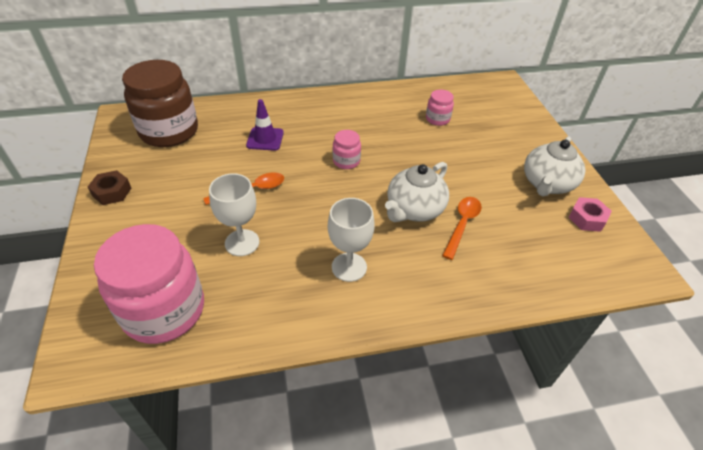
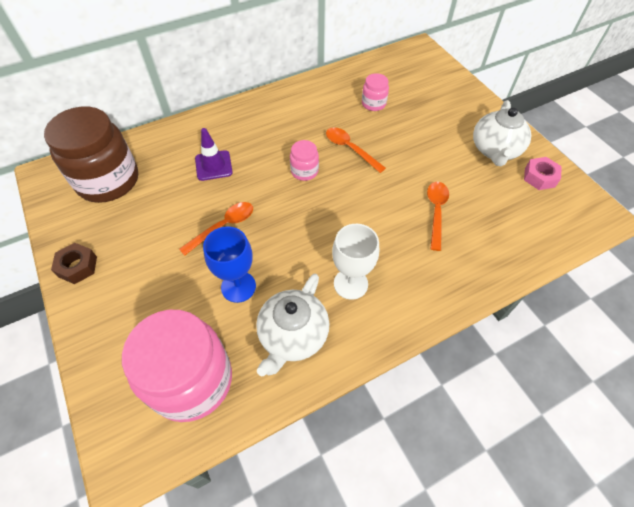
camera: 15 degrees left, 10 degrees up
white goblet [209,173,260,256] -> blue goblet [203,226,256,303]
white teapot [385,162,449,222] -> white teapot moved to [256,274,329,376]
none -> orange spoon [326,127,386,173]

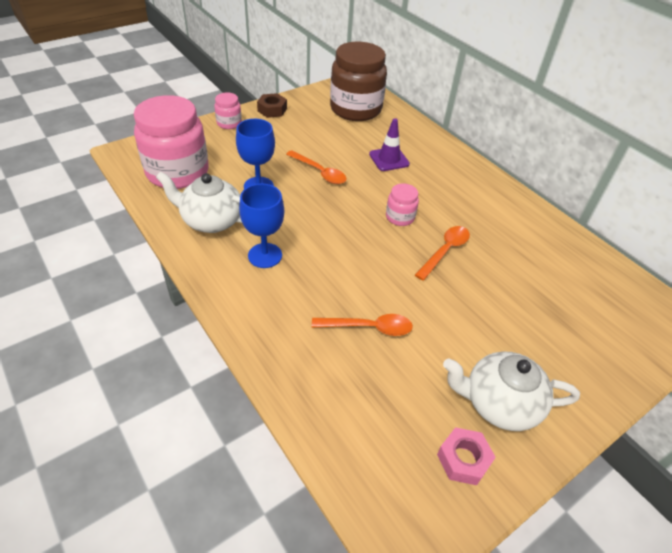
camera: 80 degrees right, 10 degrees down
white goblet [332,224,379,300] -> blue goblet [239,184,284,268]
pink jar [362,73,389,111] -> pink jar moved to [214,92,242,129]

